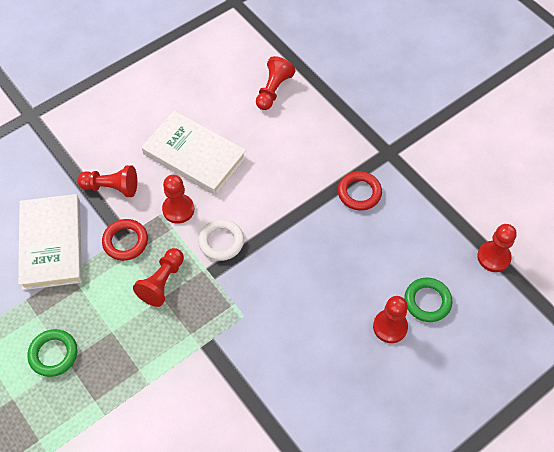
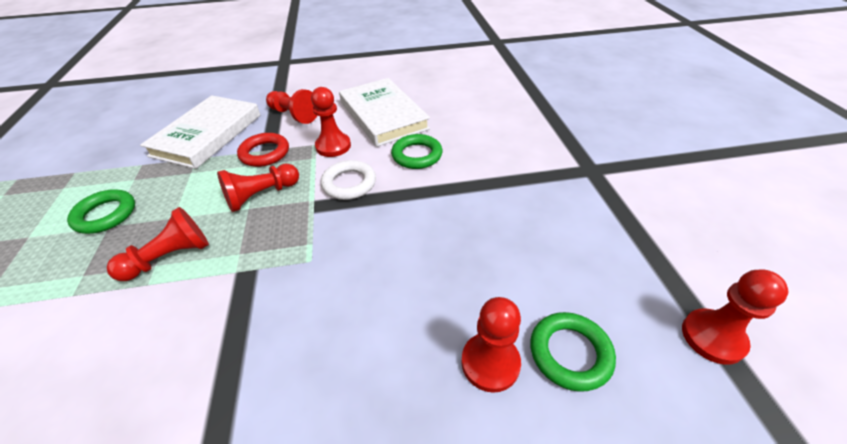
camera: 30 degrees right, 15 degrees down
red pawn [256,56,295,110] -> red pawn moved to [107,207,209,281]
red ring [338,171,382,210] -> none
none -> green ring [391,134,442,169]

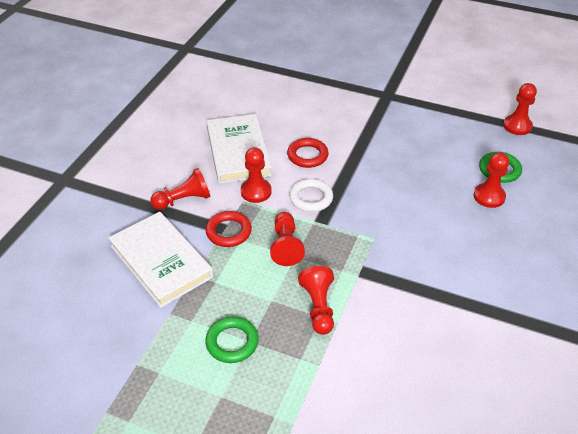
camera: 60 degrees left, 0 degrees up
white book [339,78,430,147] -> white book turned 75 degrees clockwise [207,114,272,184]
green ring [391,134,442,169] -> red ring [287,138,329,168]

